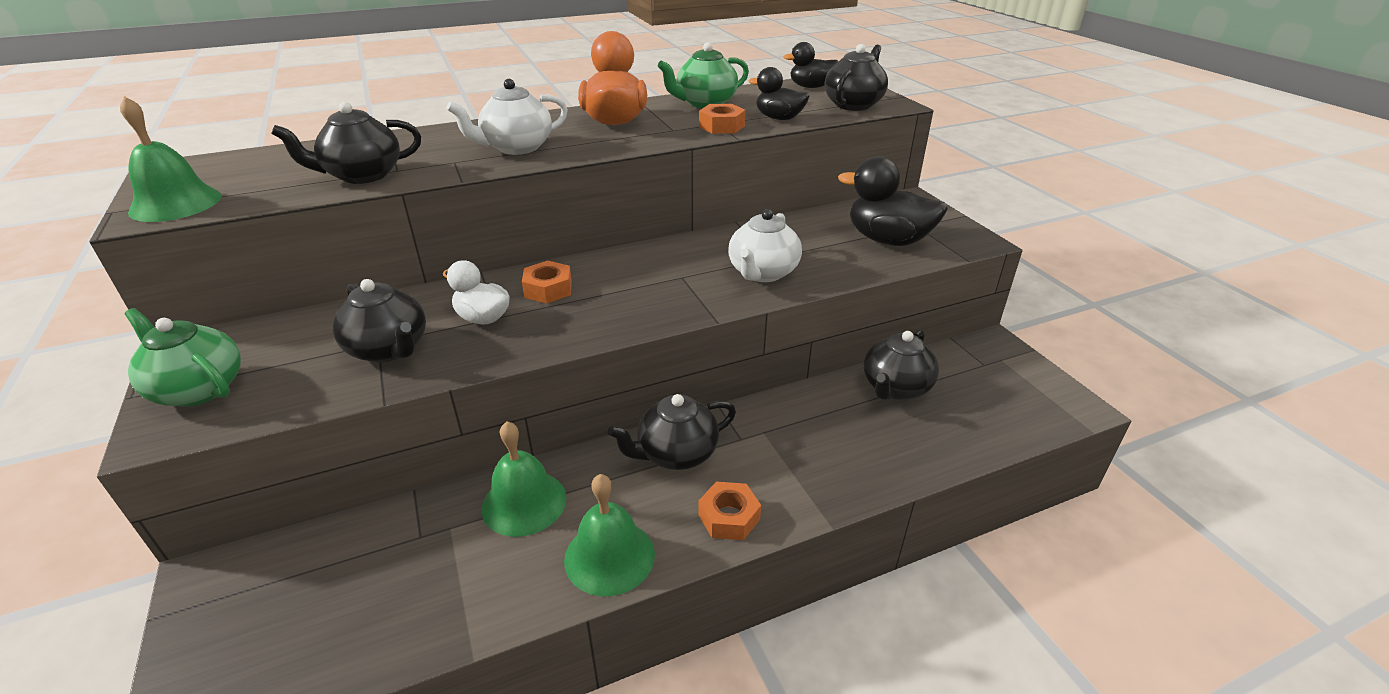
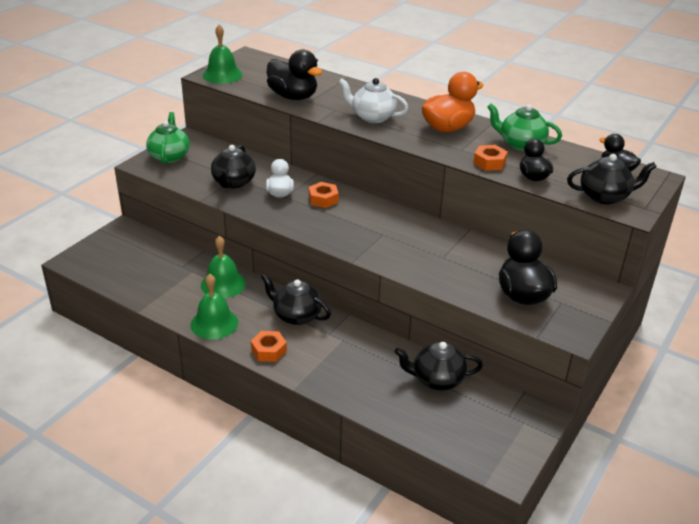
camera: 55 degrees right, 0 degrees up
black teapot [271,102,421,184] -> black duck [267,50,323,100]
white teapot [728,209,802,282] -> none

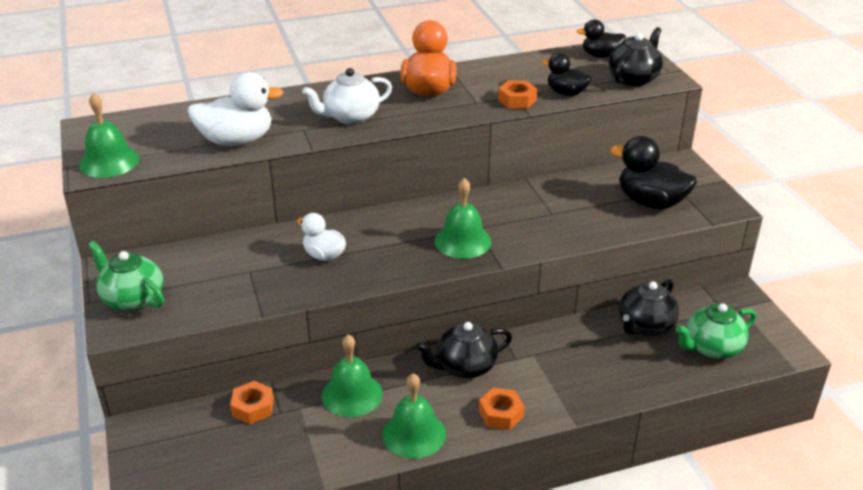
camera: 50 degrees left, 0 degrees up
black teapot [211,145,256,188] -> none
black duck [267,50,323,100] -> white duck [187,72,284,146]
orange nut [309,182,339,208] -> orange nut moved to [230,381,274,424]
green teapot [487,104,562,151] -> green teapot moved to [676,303,756,359]
none -> green bell [434,178,491,259]

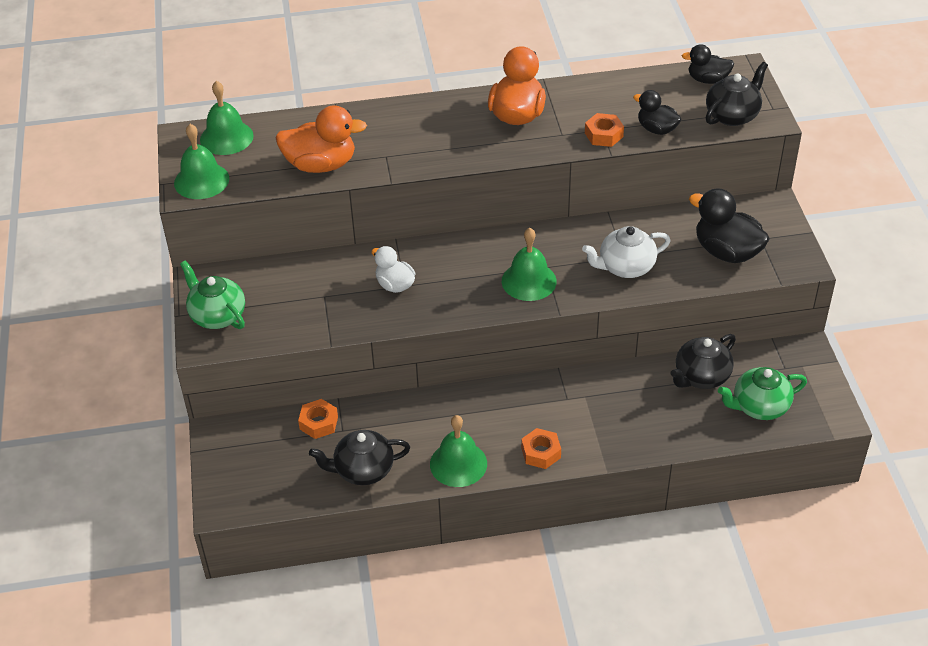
camera: 10 degrees right, 10 degrees up
white duck [187,72,284,146] -> orange duck [275,105,367,173]
white teapot [302,68,392,124] -> white teapot moved to [582,226,671,278]
green bell [322,335,383,417] -> green bell moved to [200,81,254,155]
black teapot [416,322,512,378] -> black teapot moved to [309,430,410,485]

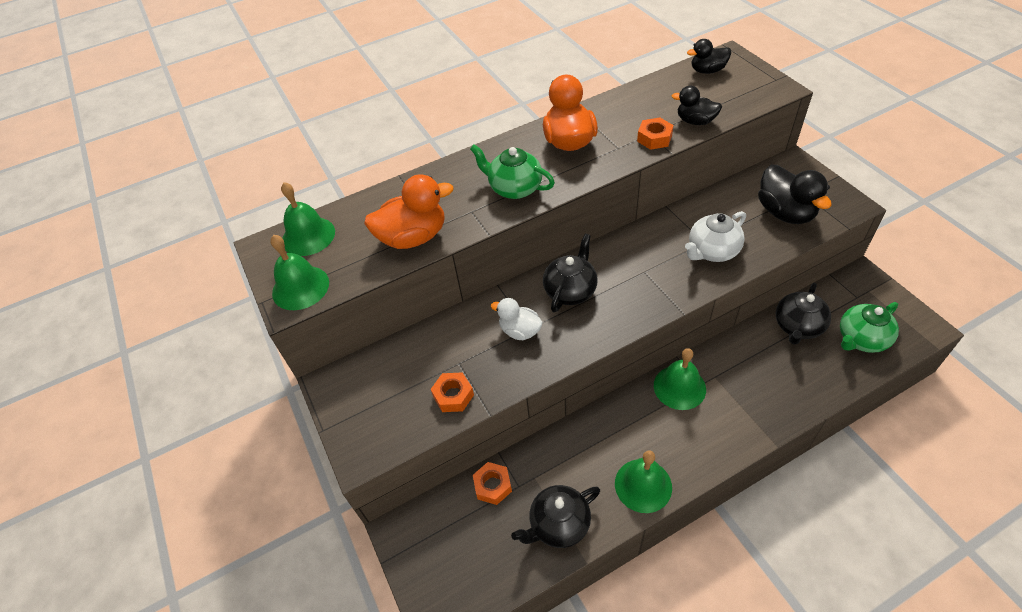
camera: 15 degrees left, 5 degrees up
green teapot [180,261,245,329] -> green teapot moved to [470,145,555,199]
green bell [502,228,557,301] -> green bell moved to [654,348,706,410]
orange nut [521,428,561,469] -> orange nut moved to [431,372,474,412]
black duck [689,188,770,263] -> black duck turned 135 degrees counterclockwise [758,165,832,224]
black teapot [706,62,768,126] -> black teapot moved to [543,234,598,312]

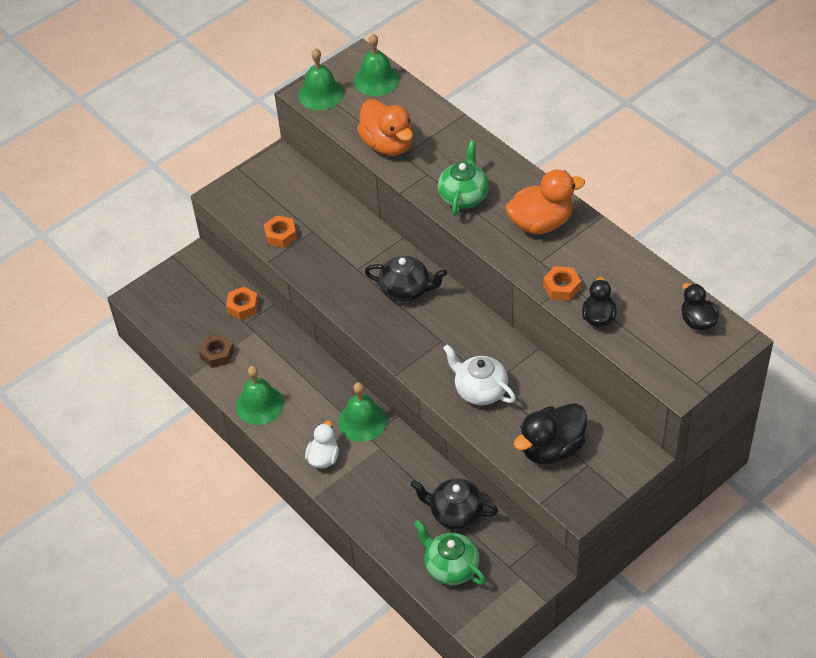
camera: 75 degrees right, 0 degrees up
white duck [491,298,543,340] -> white duck moved to [305,421,339,469]
black teapot [511,485,600,548] -> brown nut [199,334,234,368]

